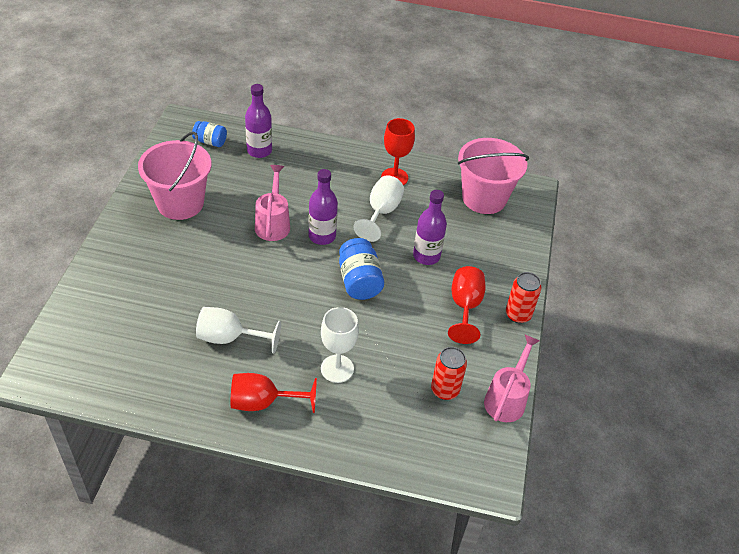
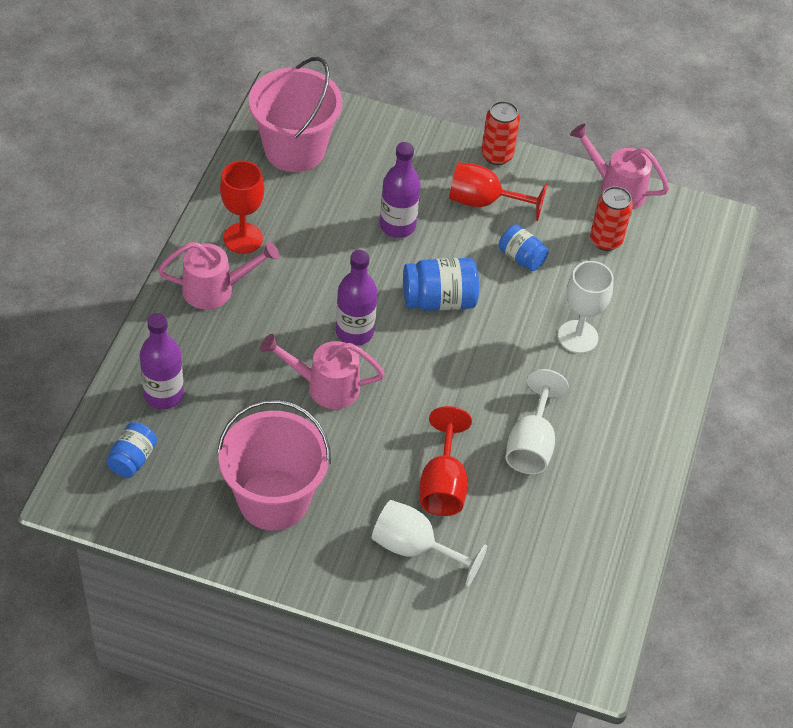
camera: 85 degrees left, 5 degrees up
red goblet [231,373,317,413] -> red goblet moved to [420,406,472,516]
white goblet [353,175,404,242] -> white goblet moved to [372,500,487,587]
none -> pink watering can [158,241,279,309]
none -> blue jar [499,225,549,271]

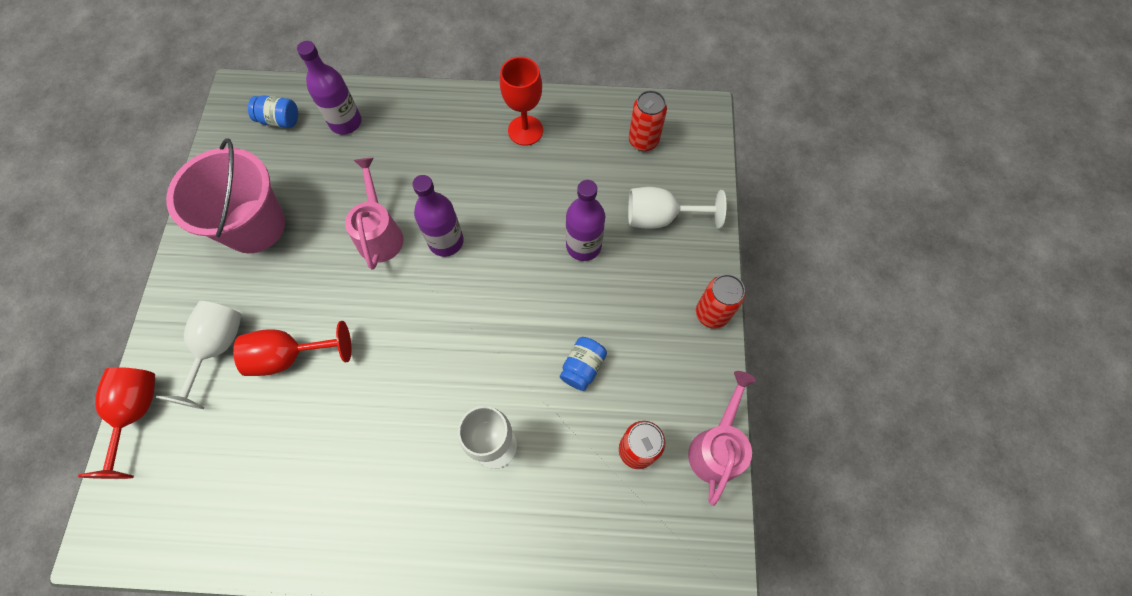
camera: 80 degrees right, 15 degrees up
pink watering can [158,241,279,309] -> none
pink bucket [249,57,343,172] -> red can [629,90,667,151]
blue jar [403,258,479,311] -> none
red goblet [449,162,547,221] -> red goblet moved to [78,367,155,479]
white goblet [506,369,569,474] -> white goblet moved to [628,187,727,229]

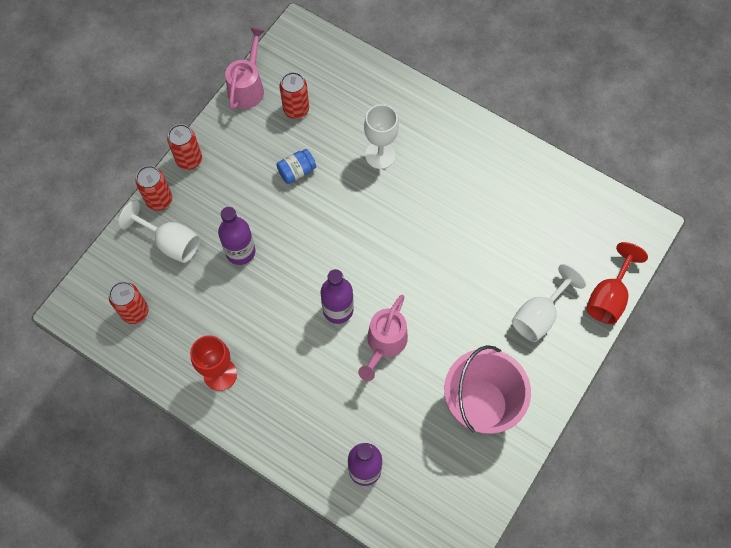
camera: 150 degrees left, 0 degrees up
red goblet [233,321,351,376] -> none
blue jar [248,95,298,128] -> none
pink watering can [688,371,756,506] -> pink watering can turned 150 degrees clockwise [225,27,265,110]
none -> red can [136,166,172,211]

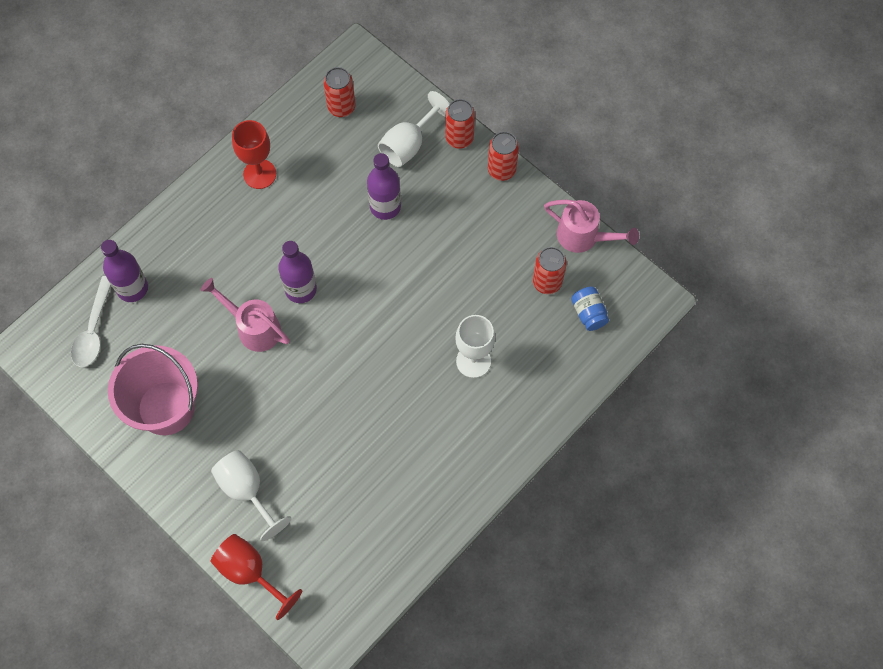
camera: 100 degrees right, 0 degrees up
blue jar [276,149,316,184] -> blue jar moved to [571,286,609,331]
none -> white spoon [71,276,111,367]

